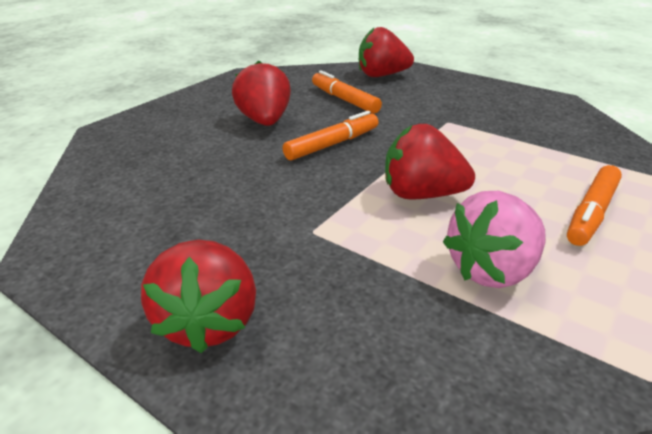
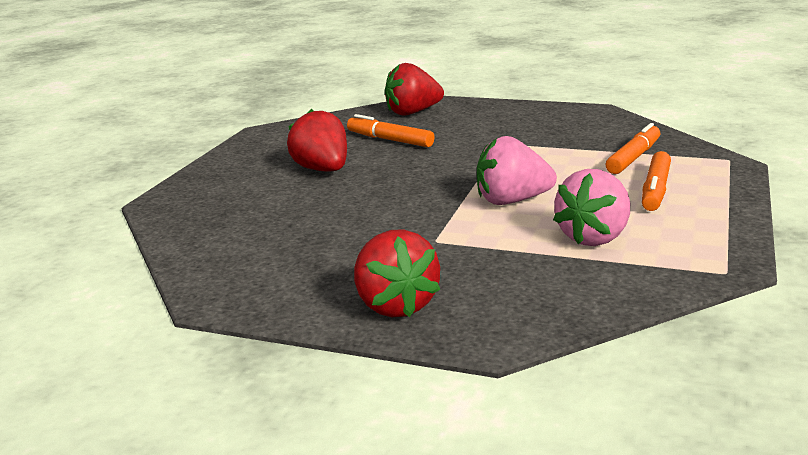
camera: 15 degrees left, 10 degrees down
orange marker [283,111,378,161] -> orange marker moved to [606,123,660,174]
red strawberry [385,124,475,200] -> pink strawberry [477,136,557,205]

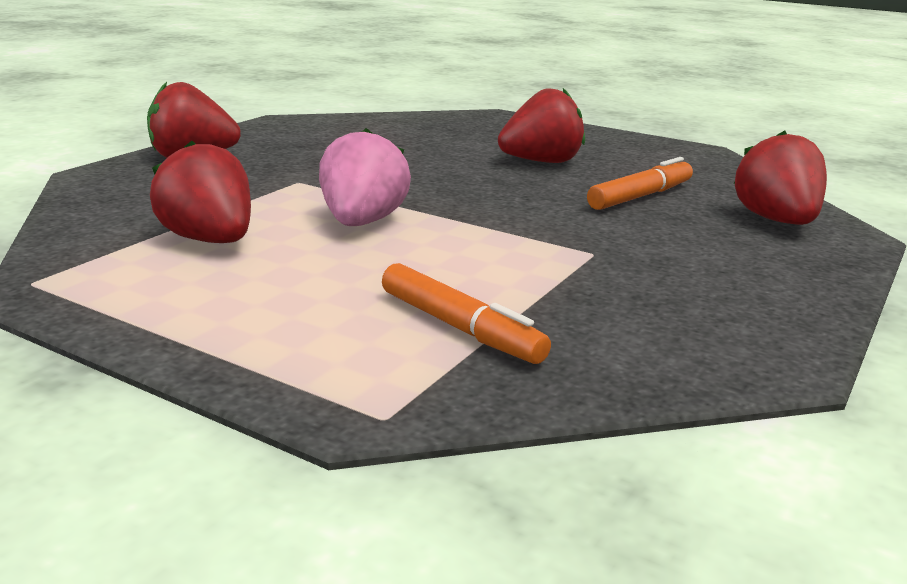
camera: 100 degrees right, 0 degrees up
pink strawberry [553,169,630,246] -> red strawberry [150,140,251,243]
orange marker [642,151,671,211] -> none

